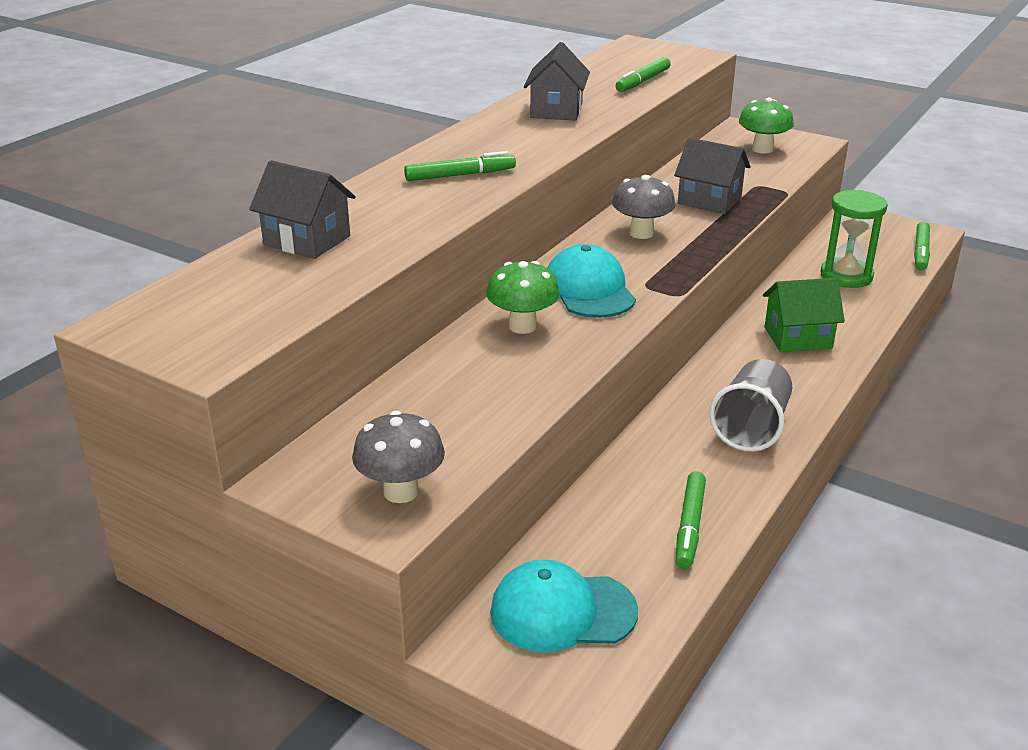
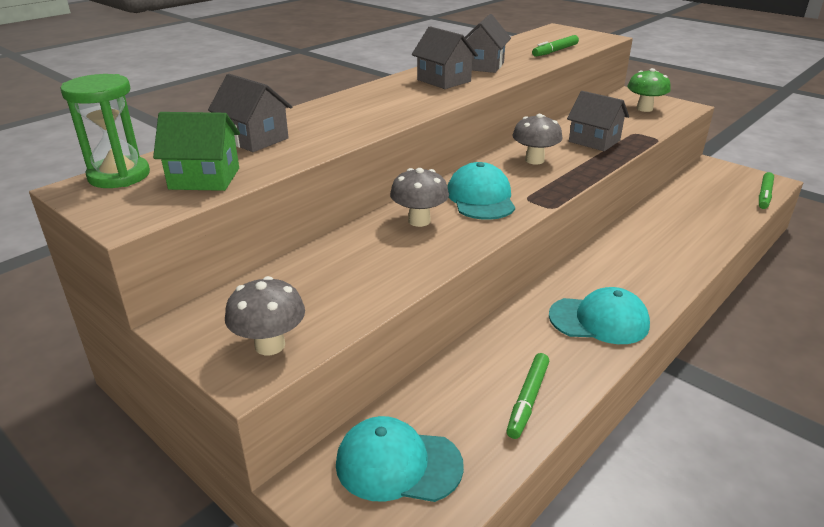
camera: 10 degrees right, 0 degrees up
green marker [404,151,516,181] -> none
green mushroom [486,261,560,334] -> grey mushroom [390,168,449,227]
grey cup [709,359,792,452] -> turquoise cap [549,287,650,344]
green house [763,278,845,352] -> green house moved to [153,112,240,191]
green hourglass [820,190,888,288] -> green hourglass moved to [60,74,150,188]
none -> grey house [412,26,478,89]

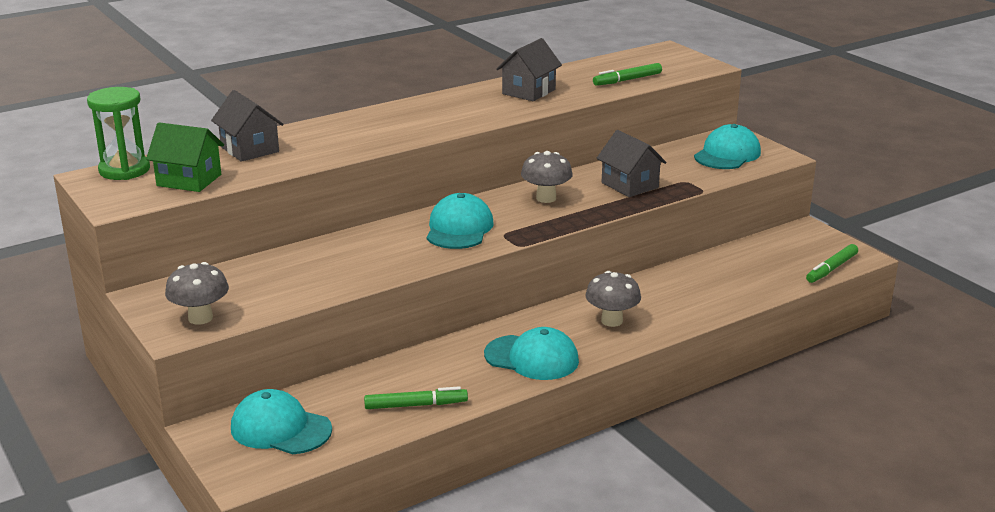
camera: 15 degrees right, 5 degrees down
grey mushroom [390,168,449,227] -> grey mushroom moved to [585,271,641,327]
grey house [412,26,478,89] -> none
green marker [506,353,550,439] -> green marker turned 135 degrees counterclockwise [364,386,468,409]
green mushroom [627,68,671,112] -> turquoise cap [694,124,761,169]

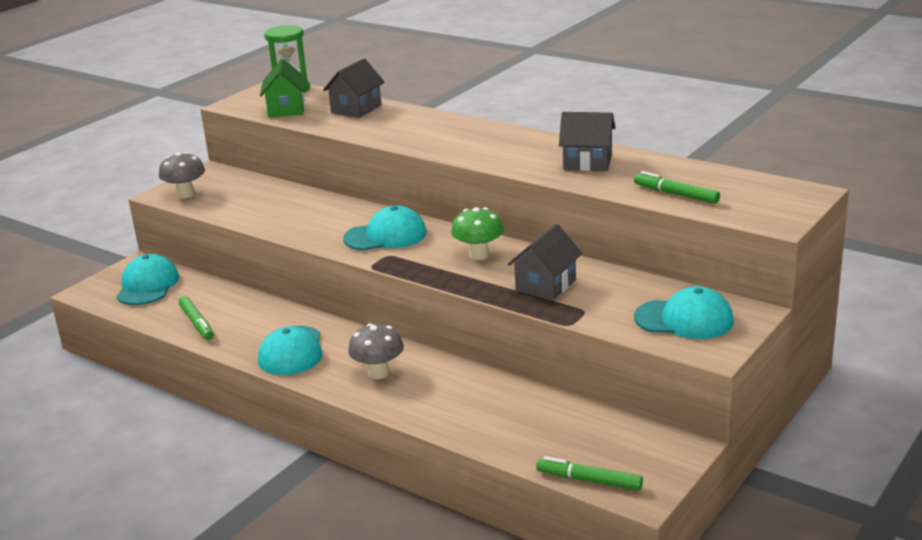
camera: 70 degrees right, 0 degrees up
grey mushroom [521,151,573,203] -> green mushroom [451,207,504,260]

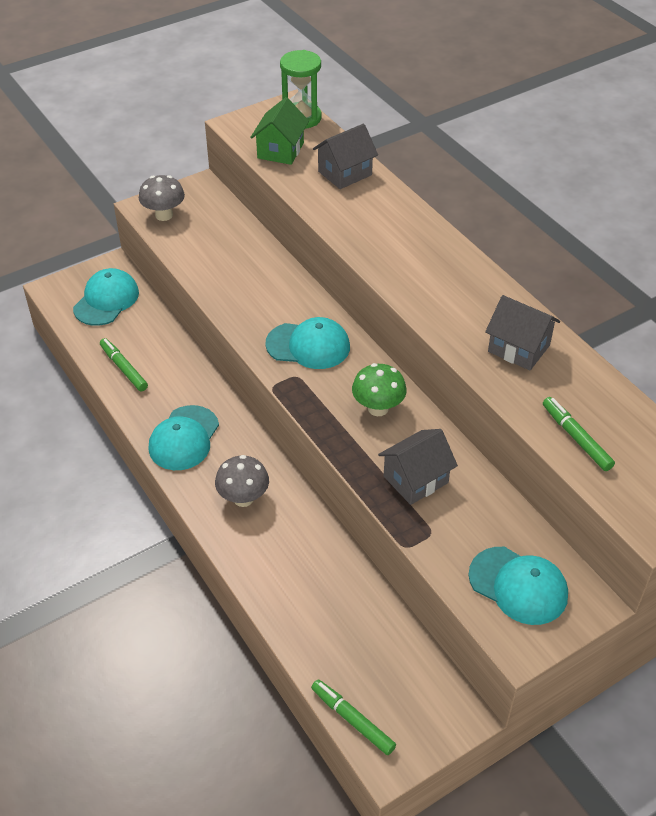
camera: 20 degrees right, 20 degrees up
green marker [178,296,214,340] -> green marker turned 150 degrees clockwise [100,338,148,391]

